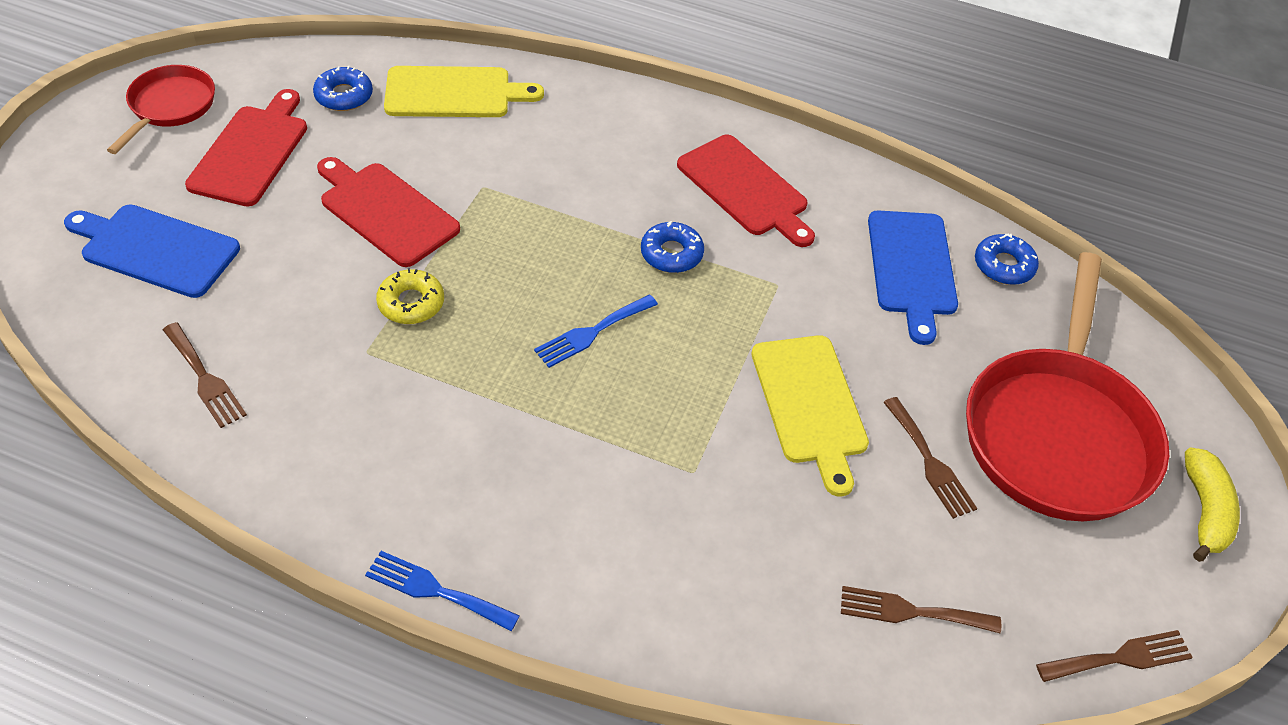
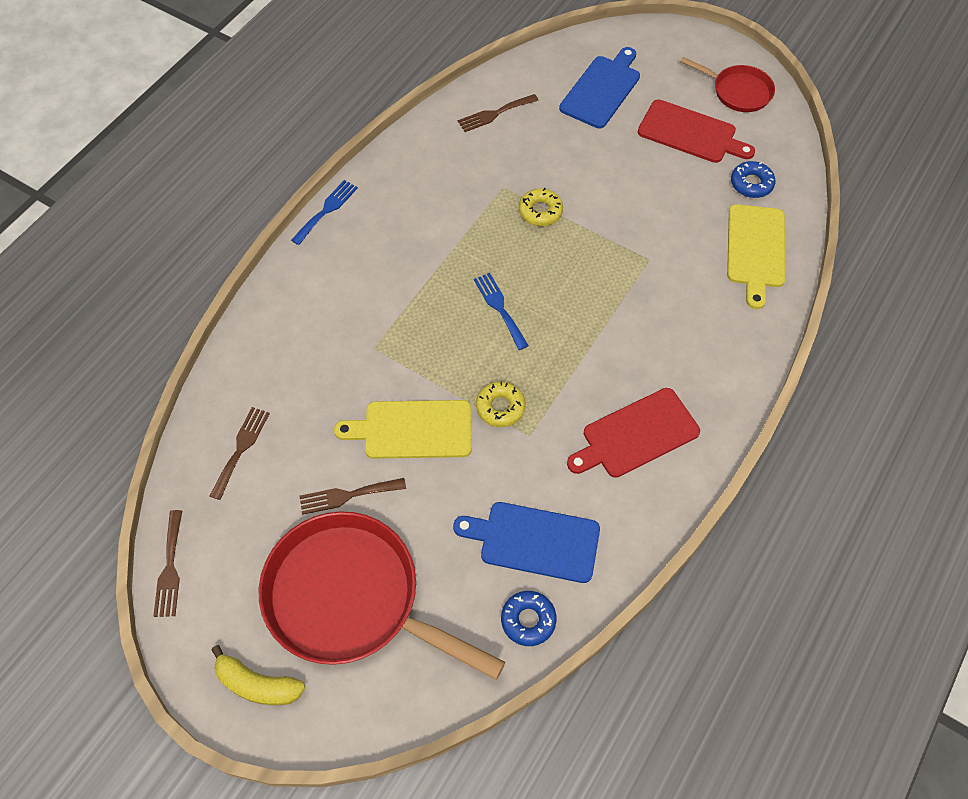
camera: 105 degrees right, 10 degrees up
red cutting board [317,157,460,267] -> none
blue donut [641,221,704,273] -> none
none -> yellow donut [476,381,526,427]

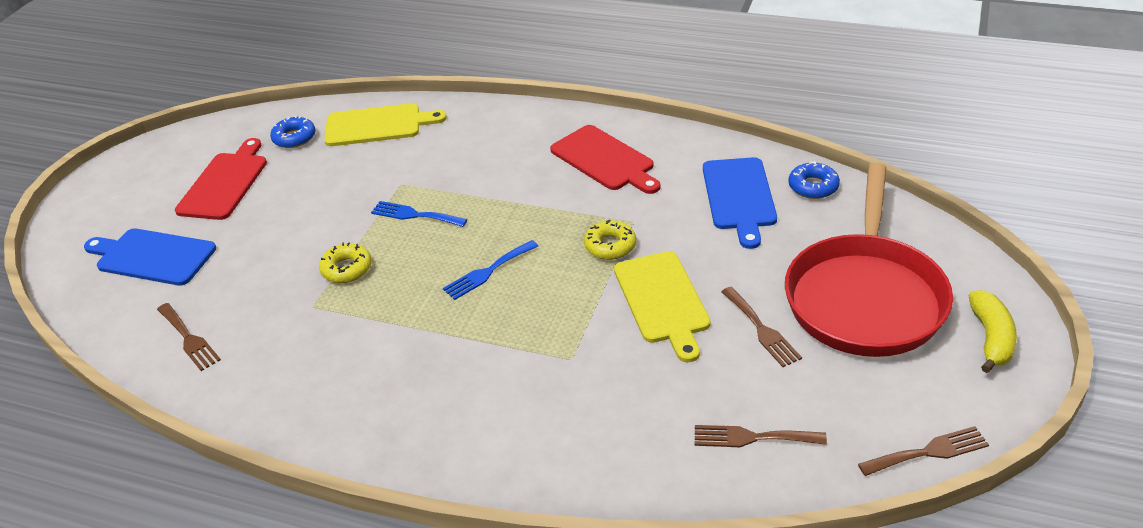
camera: 100 degrees left, 20 degrees down
blue fork [291,180,358,245] -> blue fork moved to [371,201,467,227]
red pan [680,57,775,112] -> none

